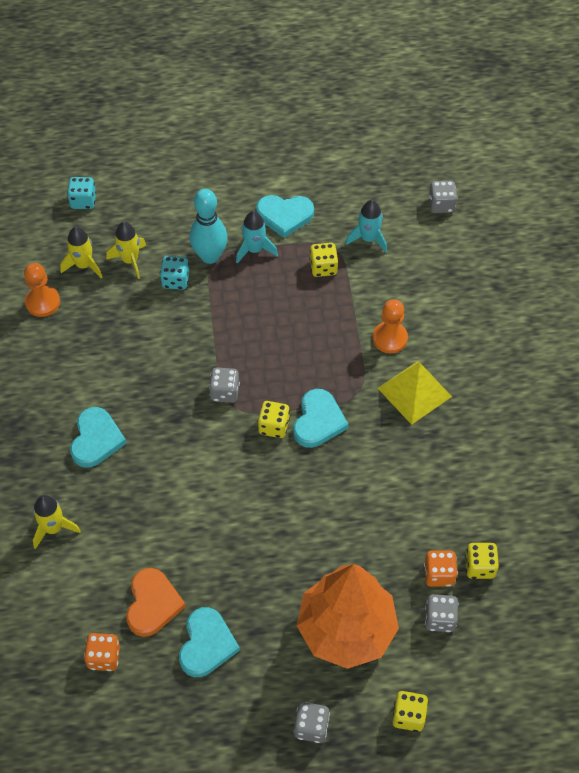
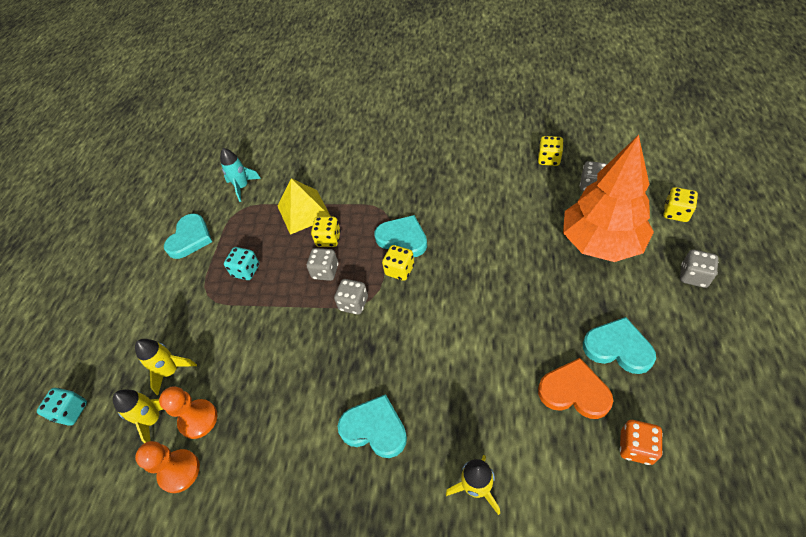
camera: 70 degrees left, 5 degrees down
turquoise dice [160,256,189,290] -> turquoise dice moved to [224,247,260,280]
turquoise bowling pin [190,189,228,264] -> none
turquoise rocket [236,211,278,264] -> none
yellow dice [309,243,338,277] -> yellow dice moved to [311,217,341,247]
orange pawn [373,299,408,353] -> orange pawn moved to [159,386,217,439]
yellow pyramid [378,361,452,425] -> yellow pyramid moved to [278,178,331,235]
orange dice [424,550,458,587] -> none
grey dice [429,181,457,213] -> grey dice moved to [307,248,338,281]

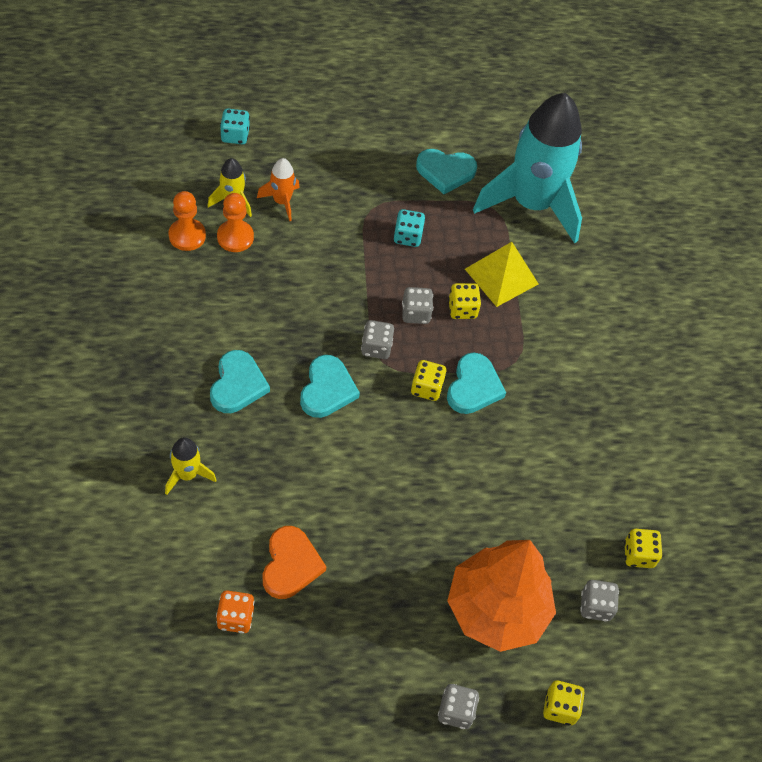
camera: 65 degrees right, 5 degrees up
yellow rocket [135,339,197,395] -> orange rocket [257,158,300,221]
turquoise rocket [220,148,261,202] -> turquoise rocket [473,93,582,244], size x2.44
turquoise heart [583,317,656,374] -> turquoise heart moved to [300,355,360,418]

